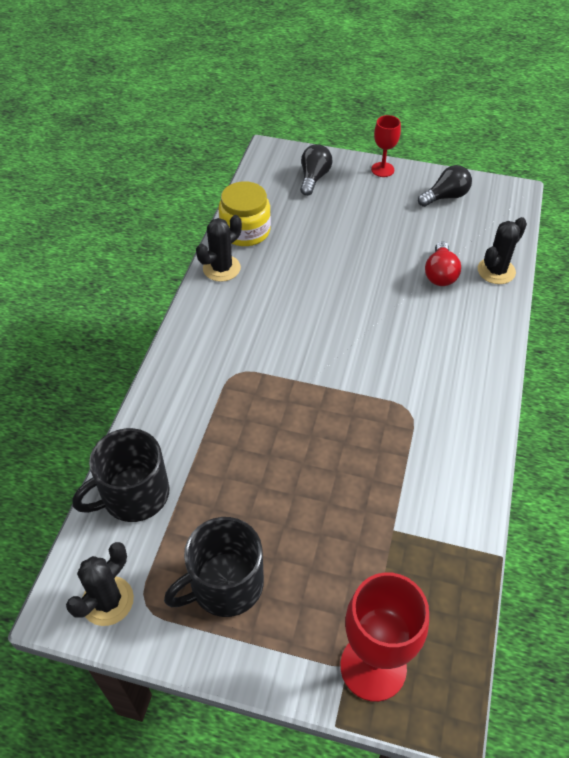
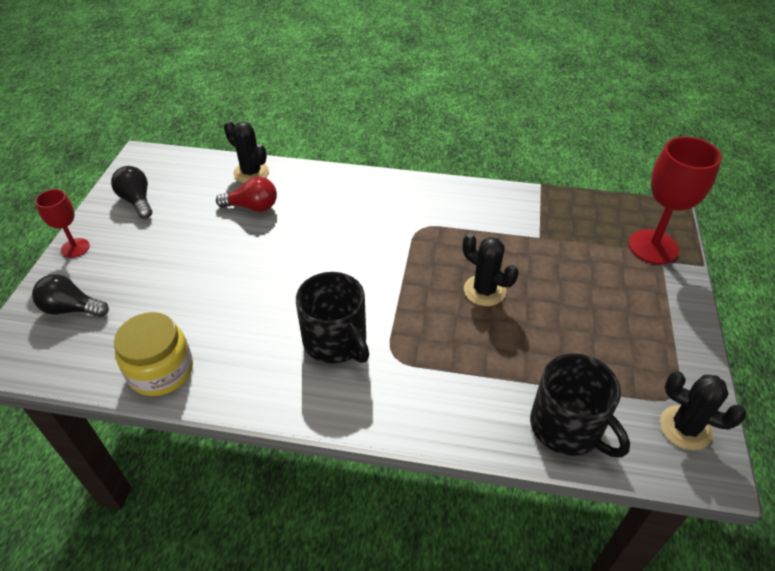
camera: 95 degrees left, 5 degrees down
black mug [164,517,264,617] -> black mug moved to [296,272,369,364]
black cactus [196,215,242,282] -> black cactus moved to [463,234,519,306]

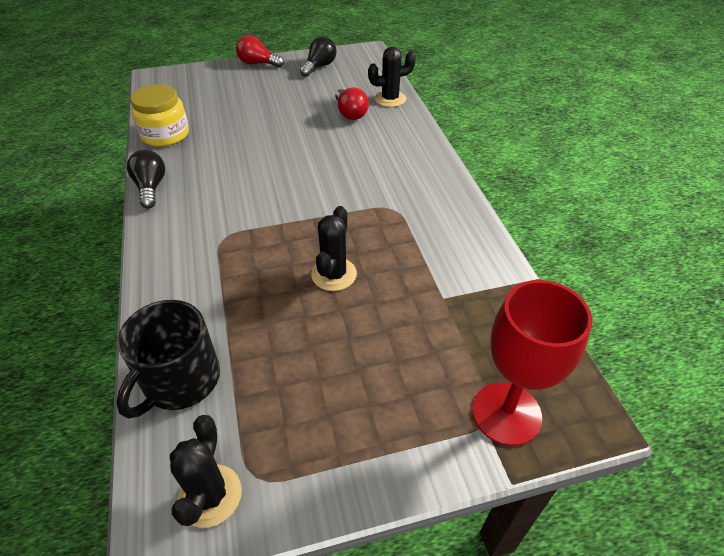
camera: 65 degrees right, 0 degrees up
black light bulb [32,274,109,317] -> black light bulb moved to [127,150,165,208]
red goblet [35,189,90,258] -> red light bulb [236,35,284,68]
black cactus [224,121,269,183] -> black cactus turned 60 degrees clockwise [368,47,416,107]
black mug [296,272,369,364] -> none

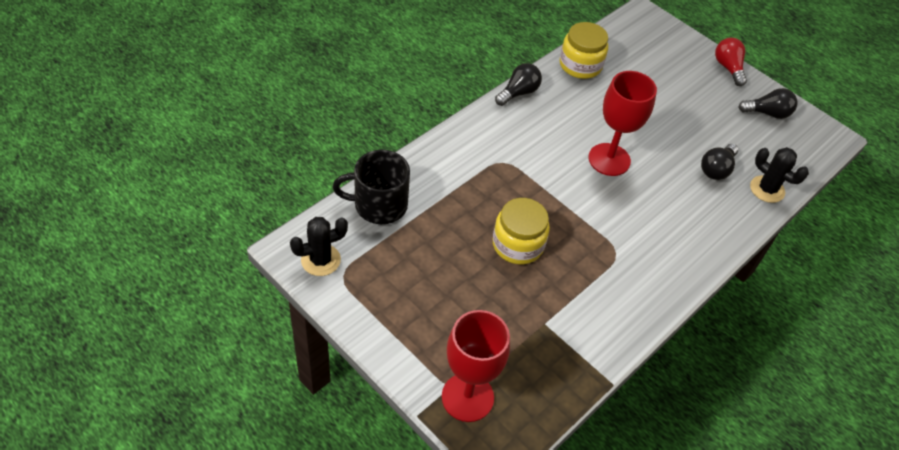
camera: 55 degrees right, 5 degrees up
black cactus [311,206,357,291] -> yellow jar [492,198,550,264]
red light bulb [335,87,369,120] -> black light bulb [701,144,738,180]
none -> red goblet [588,71,657,176]

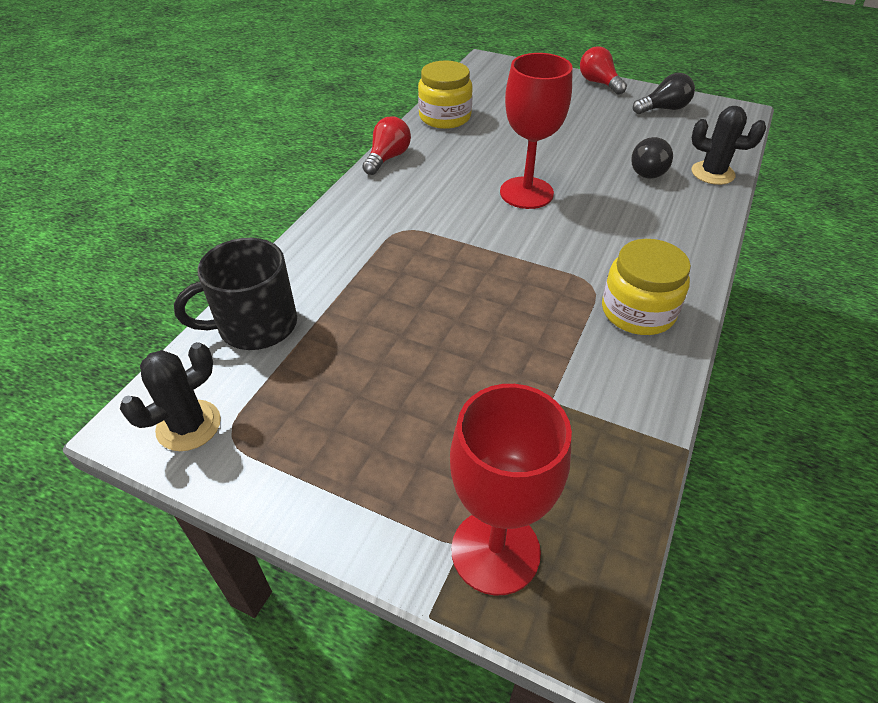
camera: 15 degrees left, 5 degrees down
yellow jar [492,198,550,264] -> yellow jar moved to [602,239,691,335]
black light bulb [495,63,542,106] -> red light bulb [362,116,411,175]

